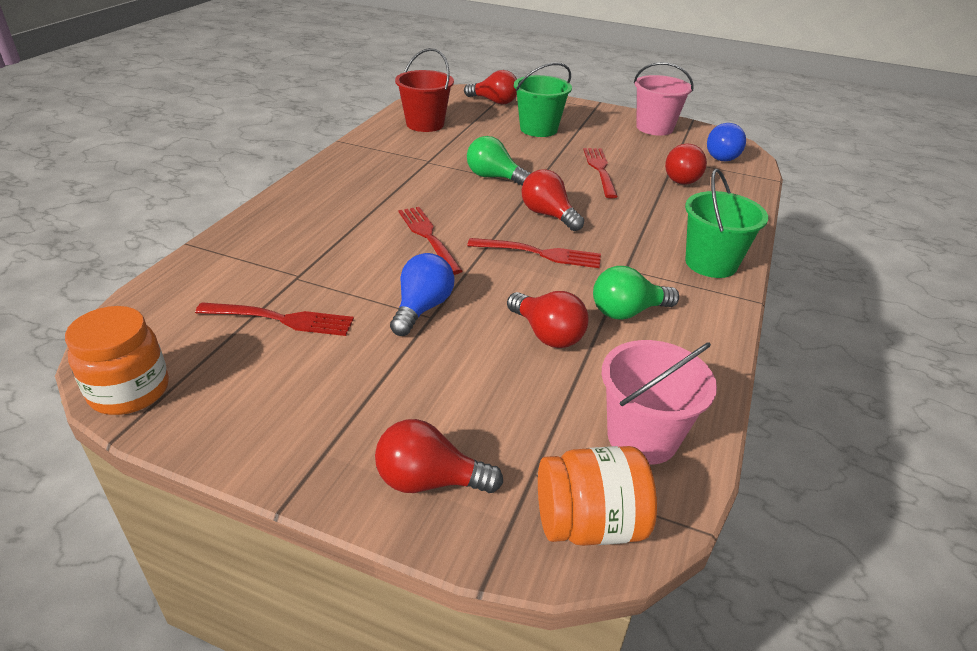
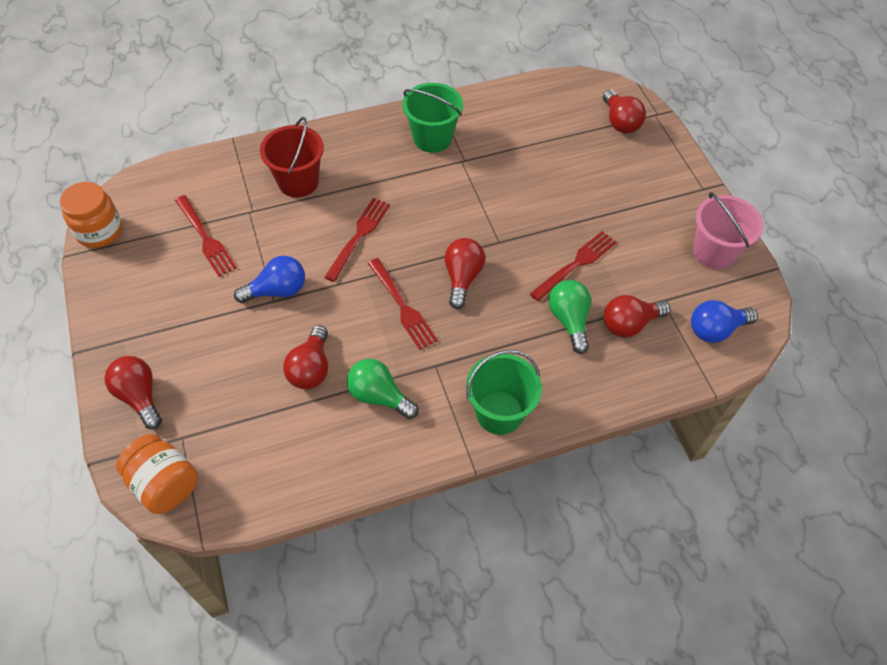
camera: 50 degrees right, 20 degrees up
red bucket [395,48,454,132] -> red bucket moved to [260,117,324,198]
green light bulb [467,136,531,186] -> green light bulb moved to [549,280,591,354]
green bucket [514,63,572,137] -> green bucket moved to [403,83,463,153]
pink bucket [601,340,717,465] -> none

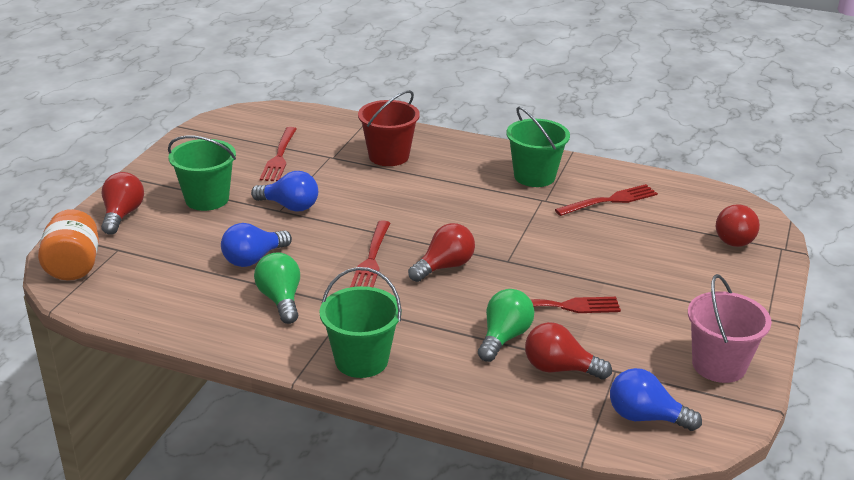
camera: 40 degrees right, 25 degrees down
orange jar [60,182,122,248] -> none
red light bulb [283,325,328,389] -> blue light bulb [221,223,292,267]
red fork [324,198,390,282] -> red fork moved to [555,184,658,216]
none -> green bucket [168,136,236,211]

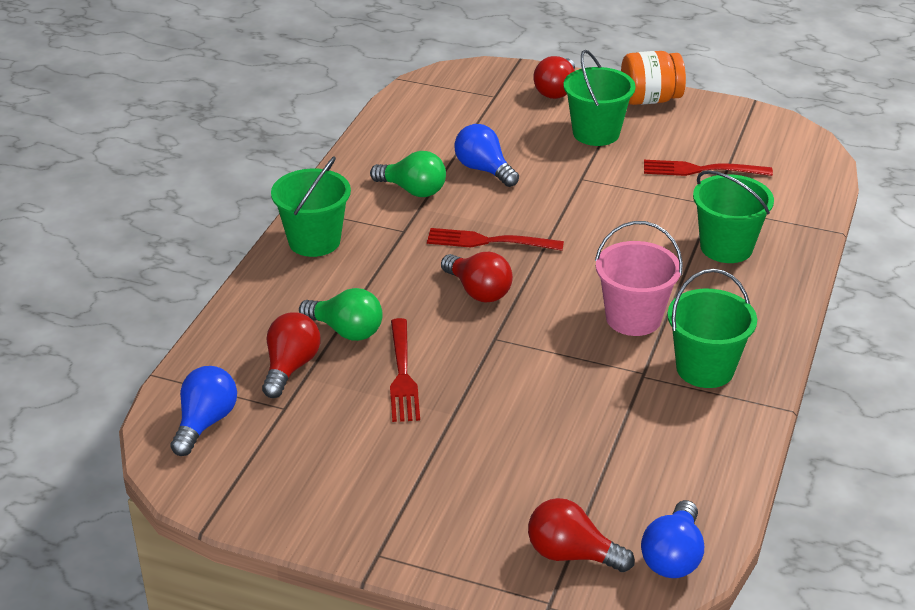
camera: 90 degrees right, 5 degrees up
orange jar [38,209,99,281] -> orange jar moved to [621,51,686,105]
red light bulb [101,172,144,235] -> red light bulb turned 105 degrees clockwise [533,56,575,99]
blue light bulb [251,171,318,212] -> blue light bulb moved to [641,500,704,578]
green light bulb [254,252,300,324] -> green light bulb turned 45 degrees clockwise [370,151,446,197]
red bucket [358,90,420,166] -> green bucket [693,170,774,263]
red fork [555,184,658,216] -> none
pink bucket [688,274,772,383] -> pink bucket moved to [595,221,683,336]

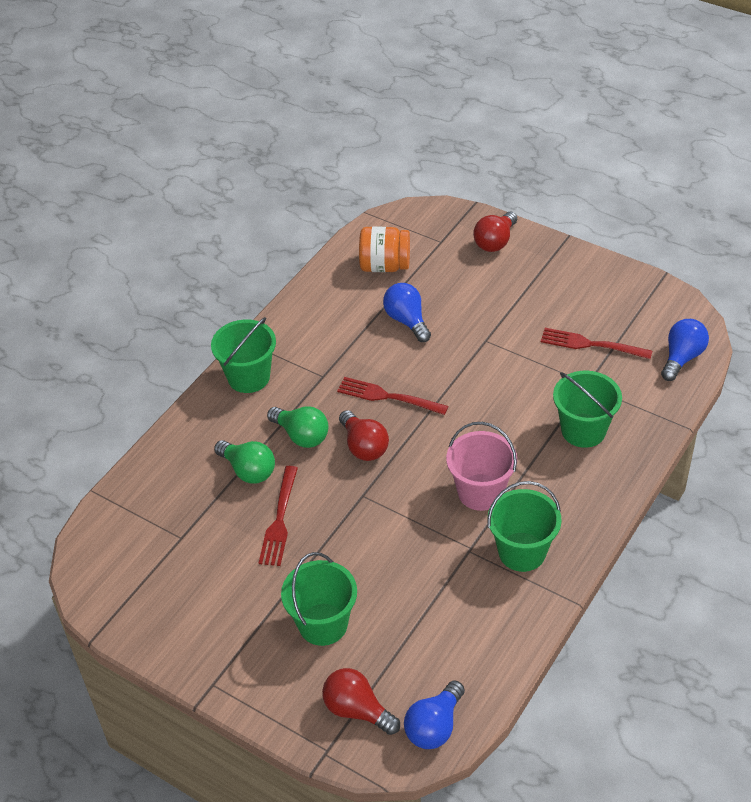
camera: 15 degrees right, 10 degrees up
blue light bulb [170,366,237,456] -> blue light bulb moved to [661,319,709,381]
red light bulb [262,312,320,398] -> none
green light bulb [370,151,446,197] -> green light bulb moved to [267,406,328,448]
green bucket [563,50,636,146] -> green bucket moved to [281,552,357,646]
orange jar [621,51,686,105] -> orange jar moved to [359,227,410,272]

